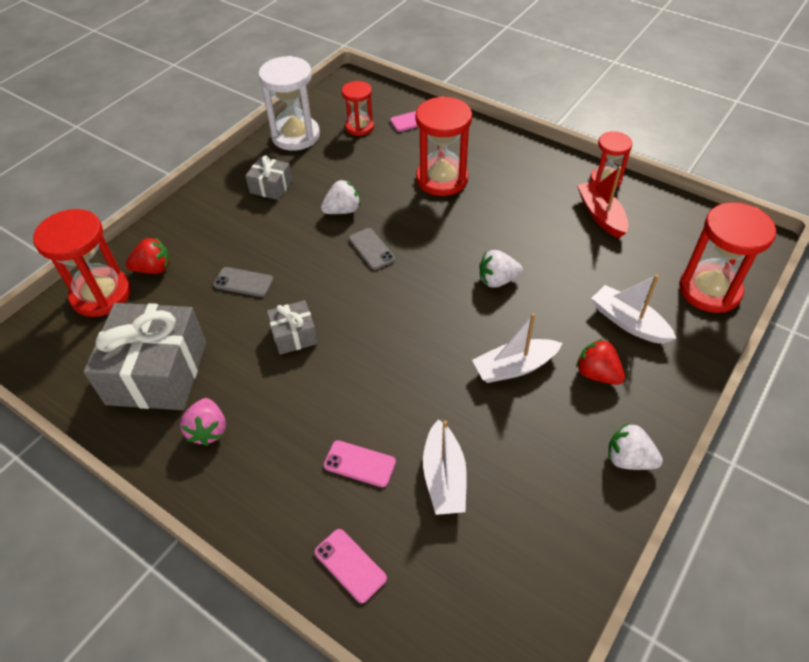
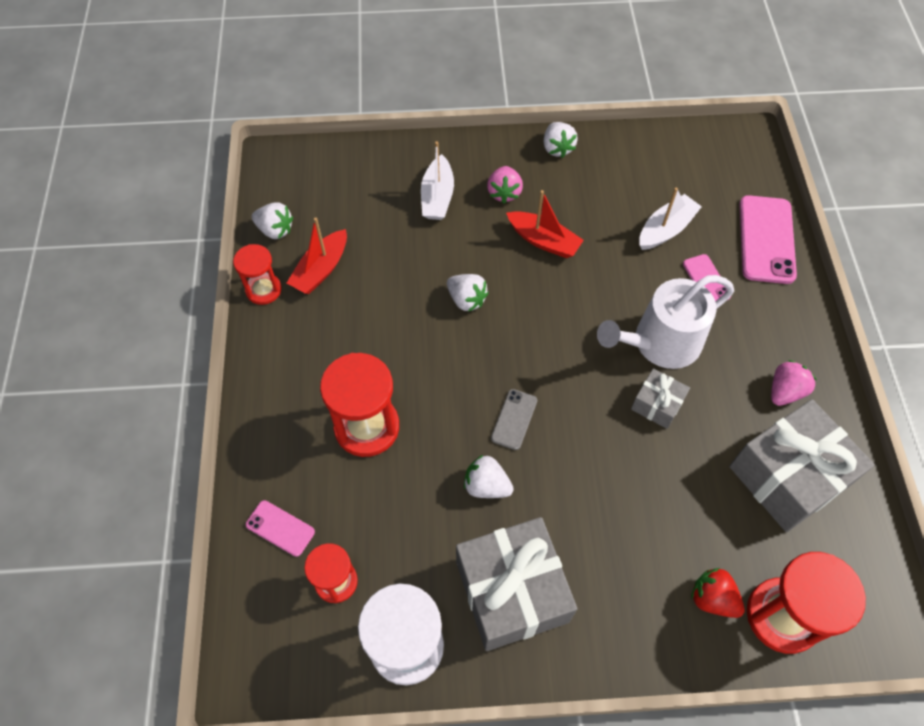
camera: 130 degrees left, 10 degrees up
grey phone [214,267,274,297] -> none
grey gift [245,155,293,200] -> grey gift [456,517,577,651], size x2.05
pink phone [314,529,387,603] -> pink phone [740,195,797,284], size x1.86
white boat [472,313,562,383] -> red boat [506,190,584,258]
red strawberry [576,339,625,385] -> pink strawberry [487,166,523,204]
red hourglass [679,202,776,313] -> none
none -> white strawberry [252,202,293,239]
none -> white watering can [597,275,734,369]

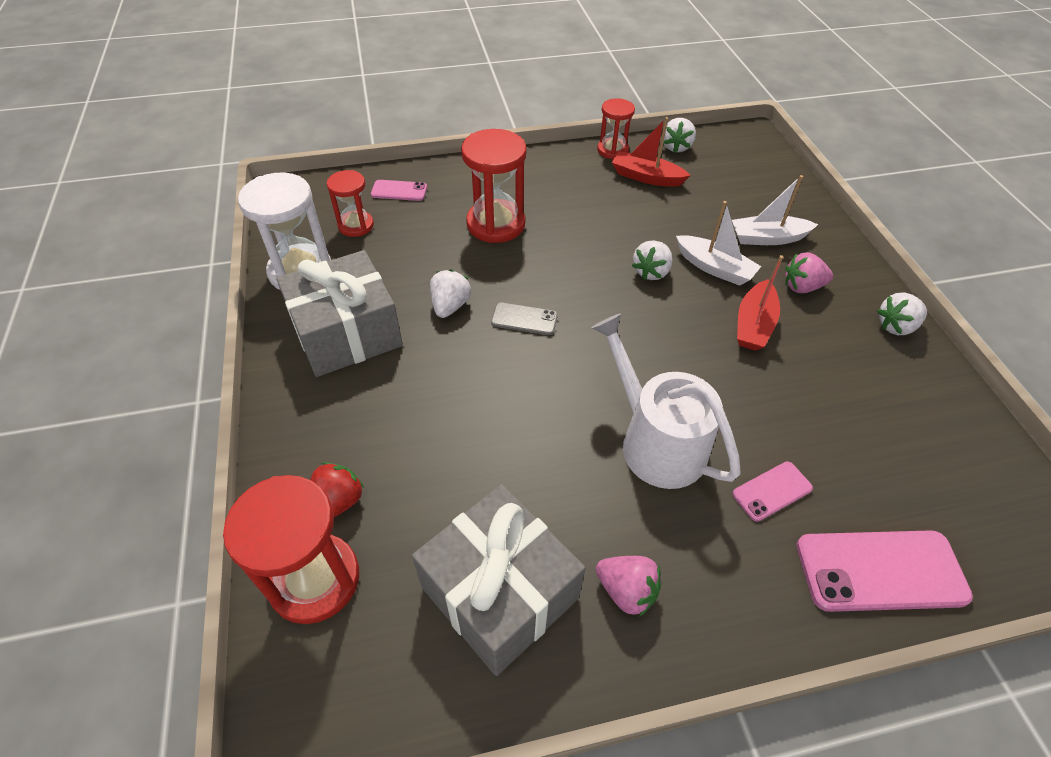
camera: 80 degrees right, 10 degrees down
pink phone [246,500,315,557] -> pink phone turned 75 degrees clockwise [371,180,427,201]
grey gift [631,368,690,429] -> none
white boat [639,187,702,250] -> white boat moved to [676,201,761,286]

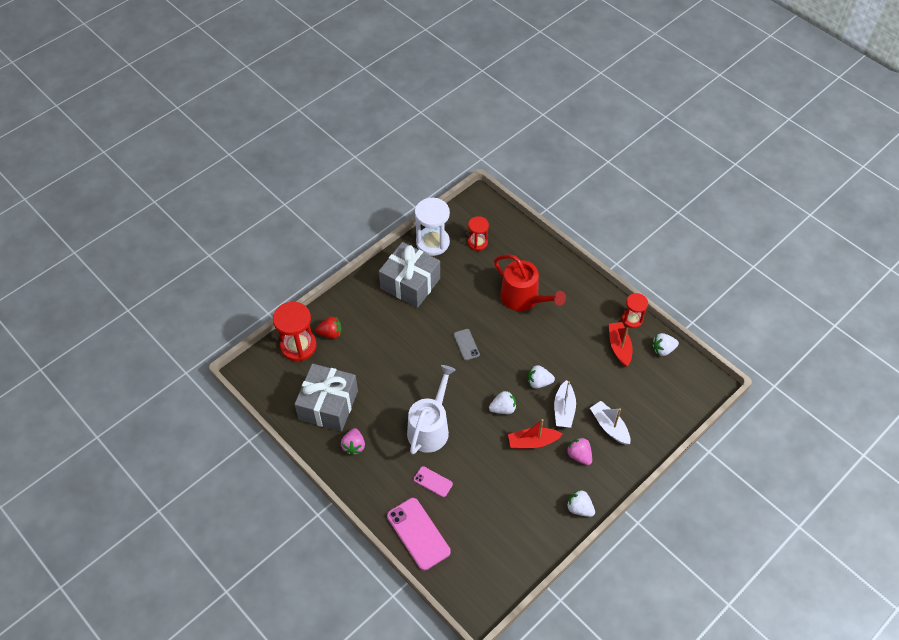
camera: 60 degrees right, 5 degrees up
pink phone [371,180,427,201] -> none
white strawberry [430,269,471,318] -> white strawberry moved to [489,391,516,414]
red hourglass [461,129,527,243] -> red watering can [494,255,566,311]

